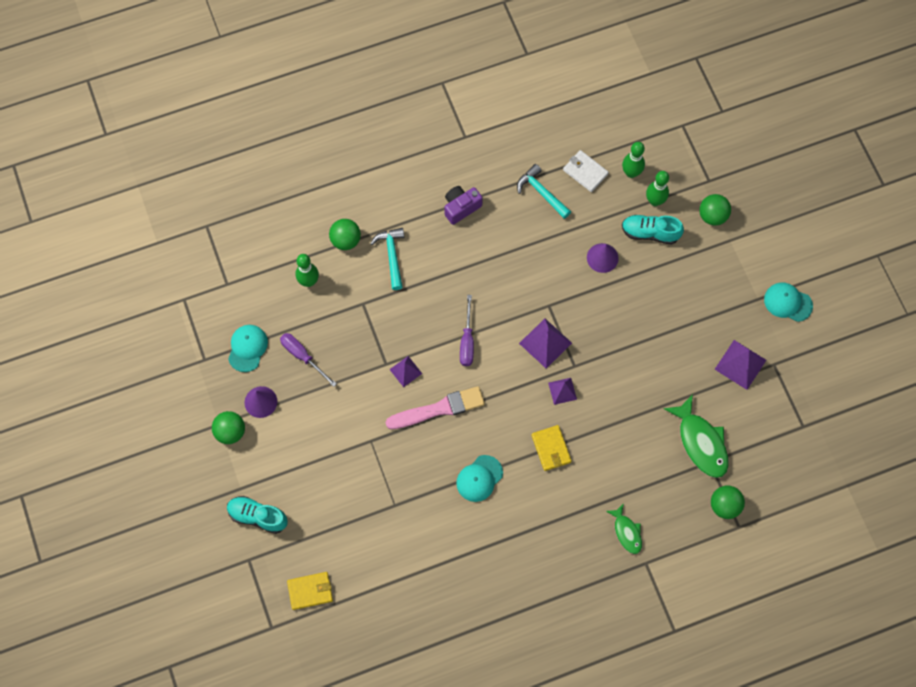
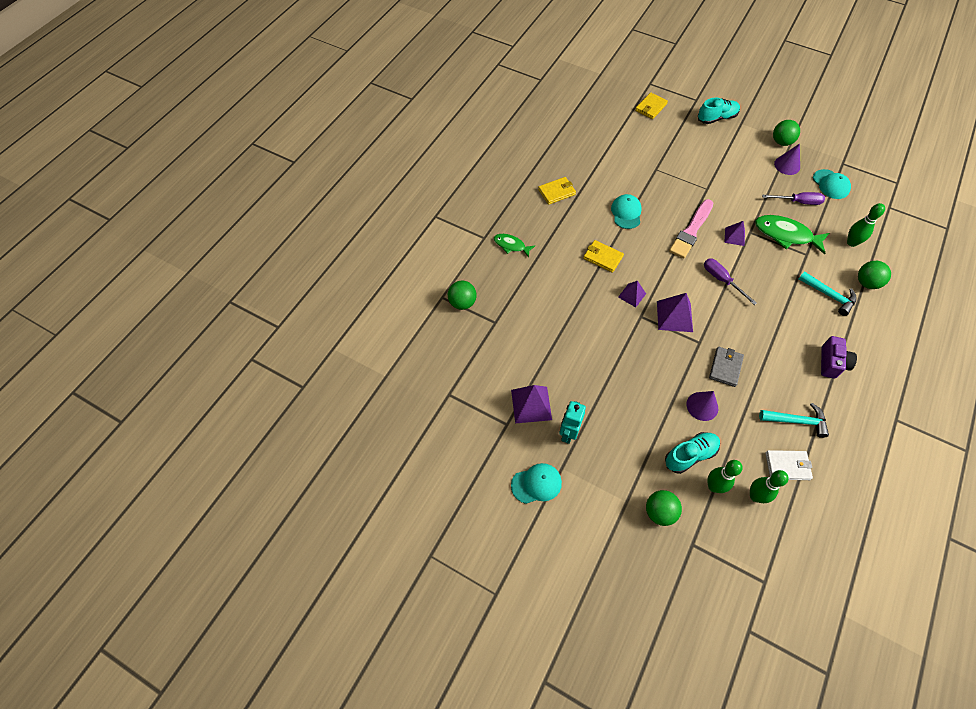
camera: 140 degrees right, 10 degrees down
green fish [664,394,729,478] -> green fish moved to [755,215,830,255]
none -> yellow wallet [538,177,576,205]
none -> turquoise robot [559,401,586,444]
none -> grey wallet [709,347,744,387]

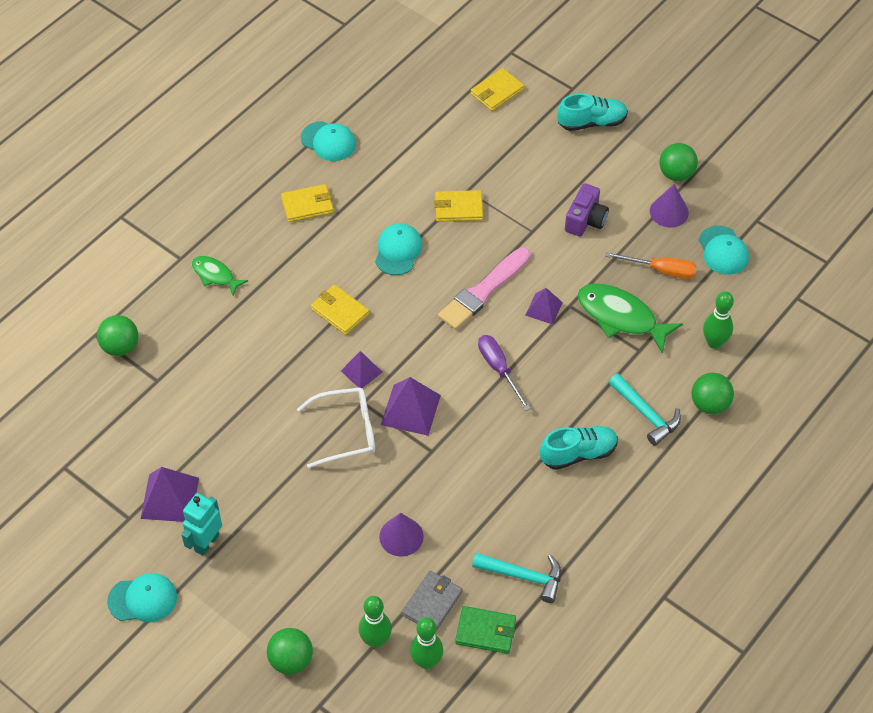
camera: 10 degrees right, 5 degrees down
turquoise shoe [665,432,720,474] -> turquoise shoe moved to [540,426,618,470]
grey wallet [709,347,744,387] -> grey wallet moved to [402,571,463,631]
purple screwdriver [762,192,825,205] -> orange screwdriver [605,252,697,279]
white wallet [765,450,813,480] -> green wallet [455,606,516,654]
purple camera [821,336,857,379] -> purple camera moved to [565,183,609,237]
none -> white glasses [297,387,375,468]
none -> turquoise cap [301,121,356,161]
none -> yellow wallet [434,190,483,222]

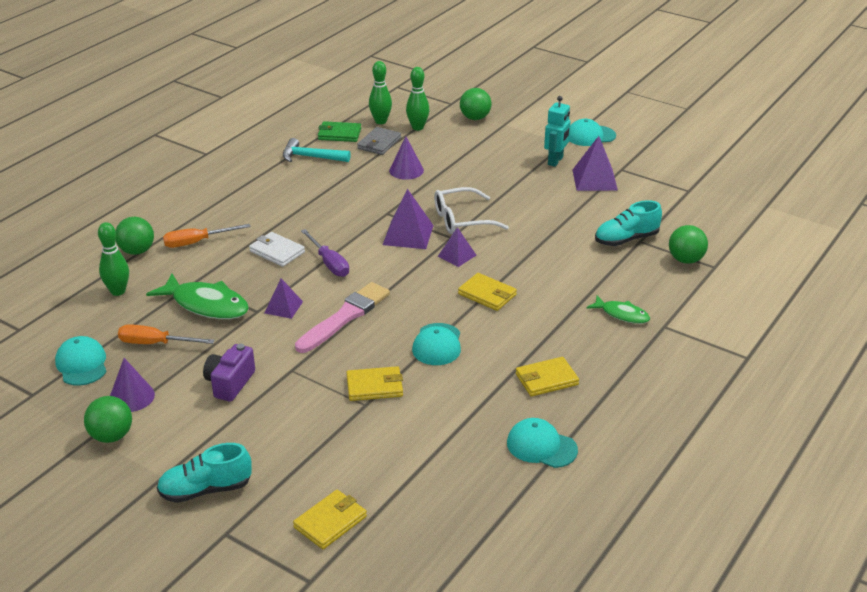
camera: 175 degrees right, 20 degrees down
turquoise shoe [540,426,618,470] -> turquoise shoe moved to [595,200,662,246]
turquoise hammer [609,374,681,446] -> orange screwdriver [163,224,251,248]
none -> white wallet [249,232,305,267]

